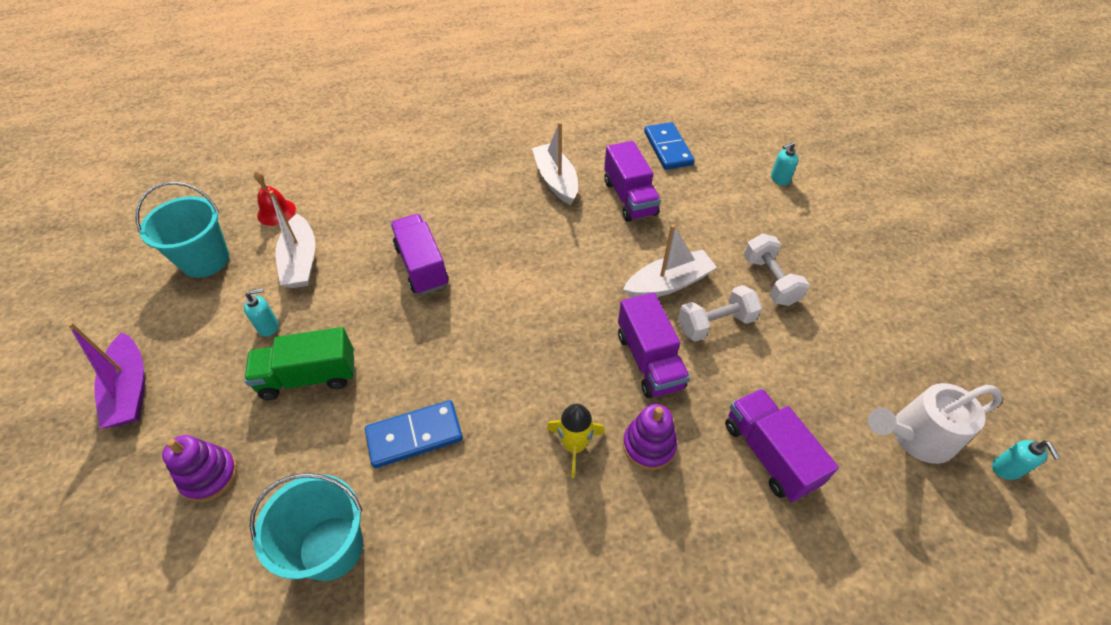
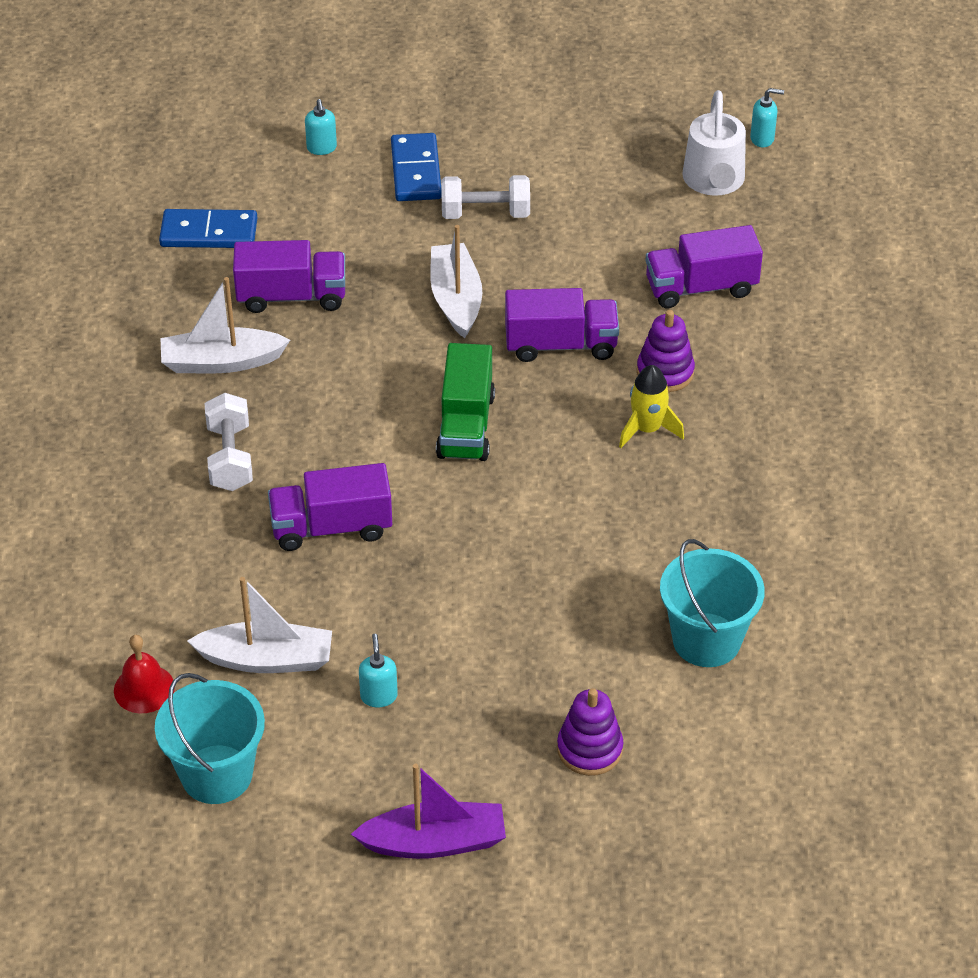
camera: 75 degrees left, 5 degrees down
green truck [244,327,354,400] -> green truck moved to [436,343,495,461]
blue domino [365,400,463,468] -> blue domino moved to [391,133,442,201]
white dumbbell [678,285,762,342] -> white dumbbell moved to [205,393,253,491]

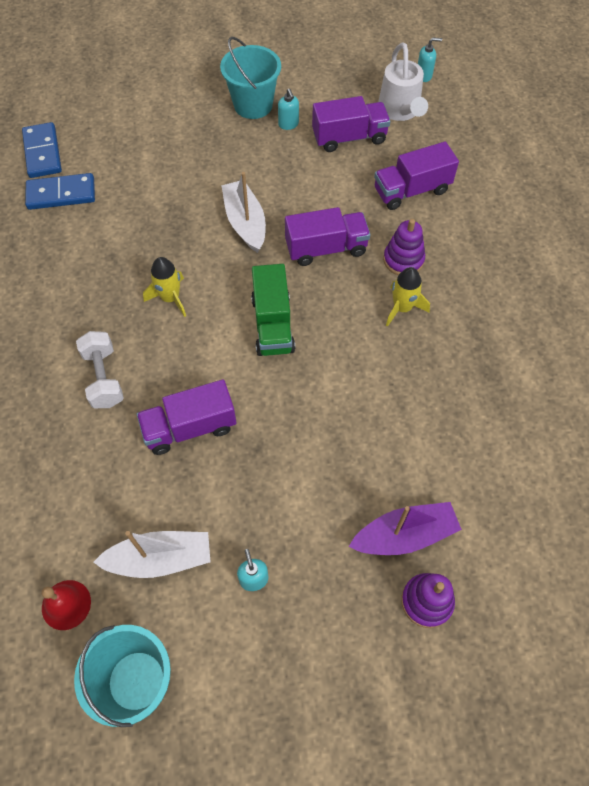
camera: 10 degrees left, 15 degrees up
white boat [160,277,290,373] -> none
purple truck [233,240,345,313] -> purple truck moved to [312,96,390,152]
turquoise soap dispenser [305,99,337,155] -> turquoise soap dispenser moved to [278,88,299,130]
purple boat [351,764,506,859] -> purple boat moved to [349,502,462,555]
blue domino [391,133,442,201] -> blue domino moved to [22,122,62,178]
white dumbbell [441,175,530,219] -> none
turquoise bucket [660,539,765,667] -> turquoise bucket moved to [220,37,281,119]
none -> yellow rocket [143,257,186,317]

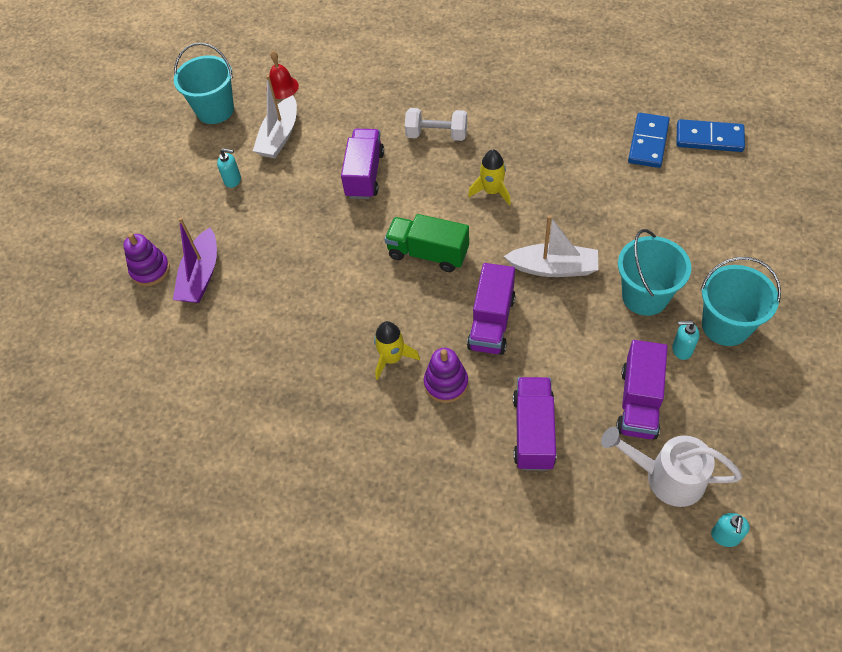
camera: 120 degrees right, 5 degrees down
none -> turquoise bucket [618,229,691,316]

